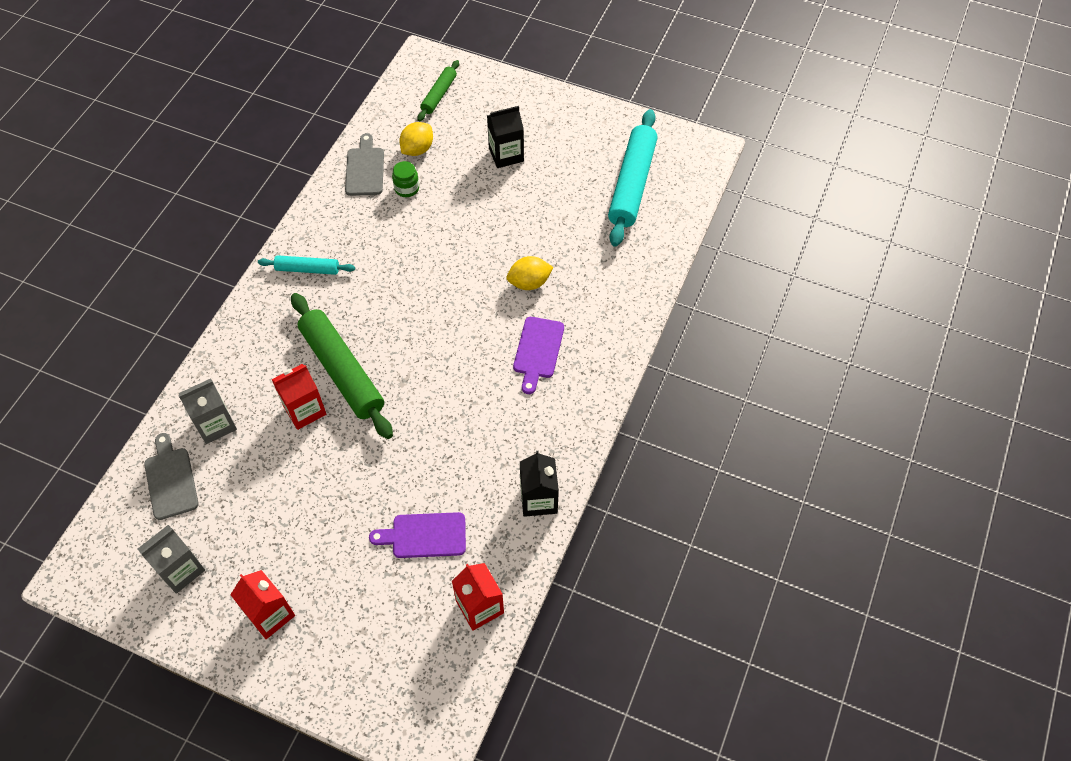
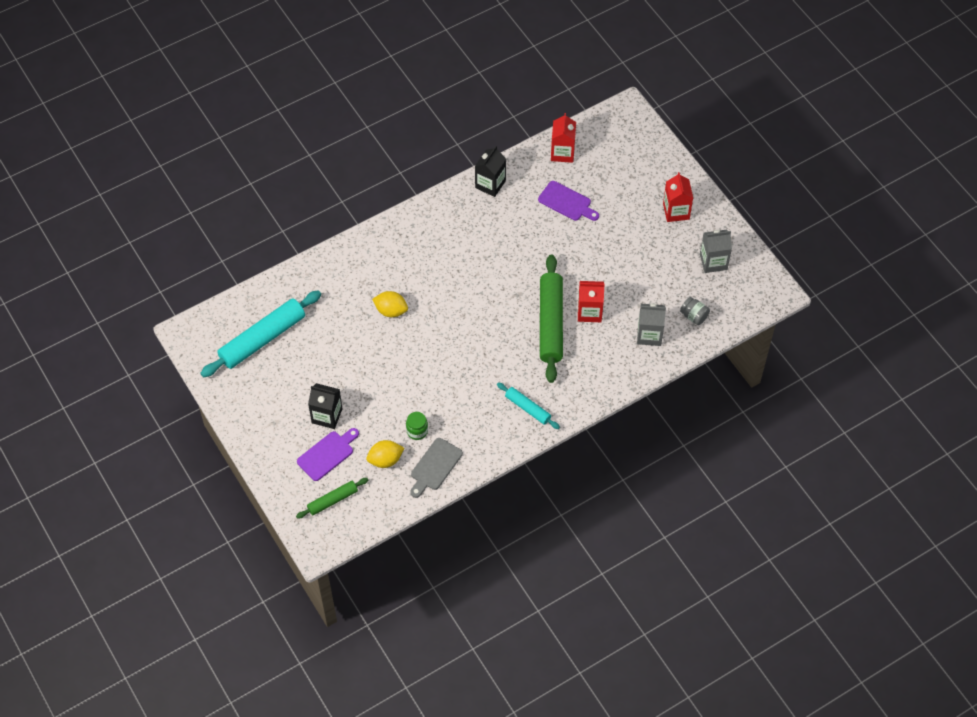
camera: 145 degrees left, 0 degrees up
grey cutting board [144,433,199,520] -> grey jar [680,297,710,325]
purple cutting board [513,317,564,394] -> purple cutting board moved to [297,428,359,481]

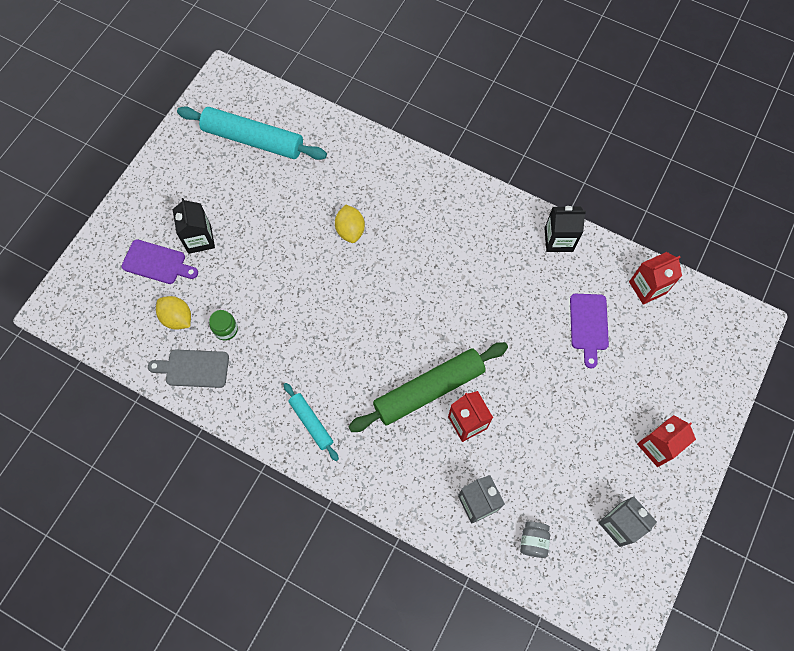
camera: 60 degrees right, 10 degrees up
green rolling pin [296,478,368,519] -> none
turquoise rolling pin [497,382,560,429] -> turquoise rolling pin turned 45 degrees counterclockwise [284,383,339,461]

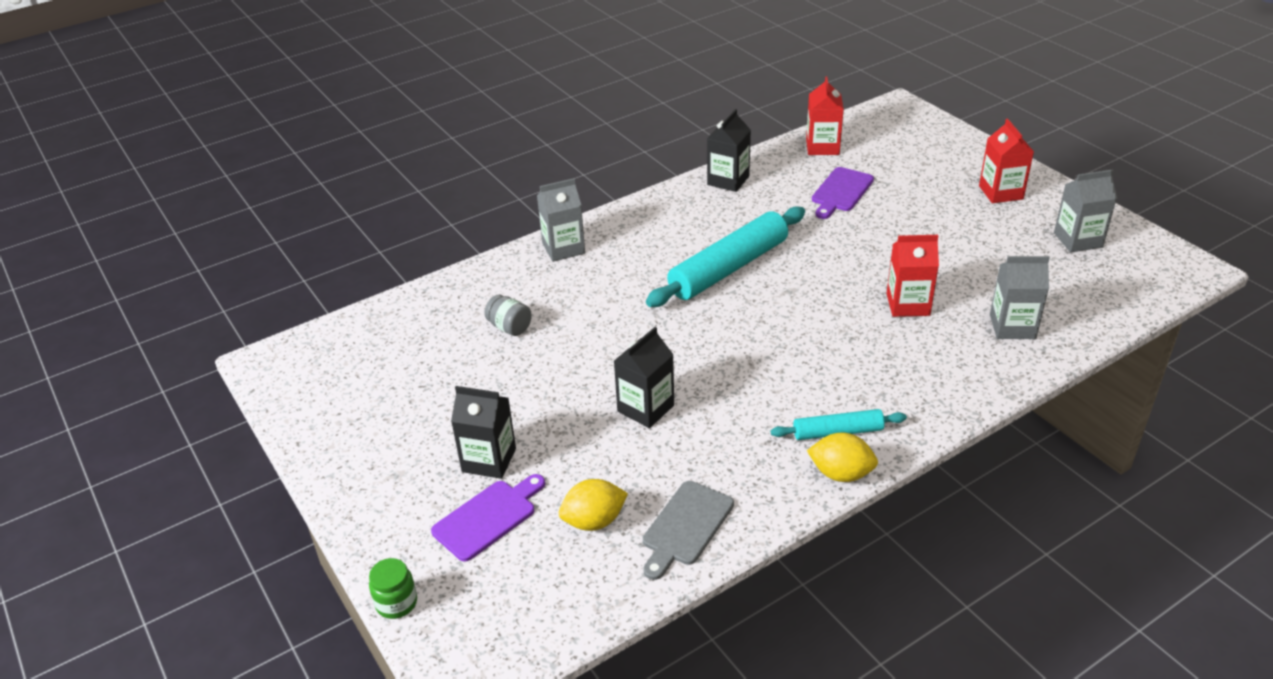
camera: 60 degrees left, 30 degrees down
turquoise rolling pin [177,106,327,160] -> turquoise rolling pin moved to [646,206,805,307]
green jar [209,310,238,340] -> green jar moved to [369,558,417,619]
yellow lemon [335,205,365,243] -> yellow lemon moved to [807,433,878,482]
green rolling pin [348,342,508,432] -> none
grey jar [520,521,550,558] -> grey jar moved to [484,295,532,336]
purple cutting board [570,294,609,368] -> purple cutting board turned 90 degrees clockwise [812,167,874,219]
none -> grey carton [537,178,585,262]
none -> black carton [614,327,674,428]

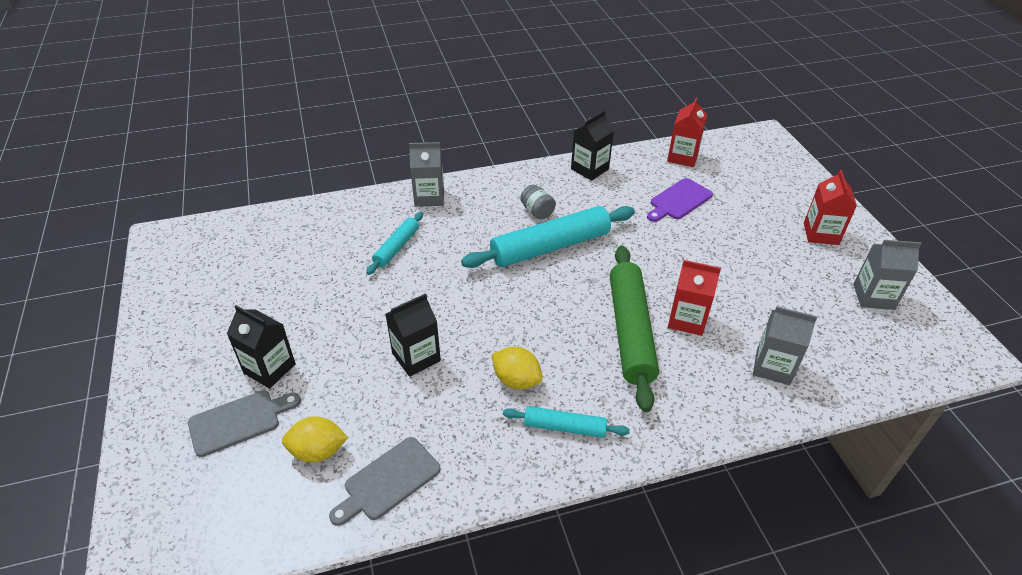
camera: 15 degrees right, 5 degrees up
green jar [369,558,417,619] -> none
purple cutting board [431,474,545,562] -> grey cutting board [188,391,301,457]
grey jar [484,295,532,336] -> grey jar moved to [520,185,556,219]
yellow lemon [807,433,878,482] -> yellow lemon moved to [492,347,543,389]
none -> turquoise rolling pin [366,212,423,275]
none -> green rolling pin [610,246,659,412]

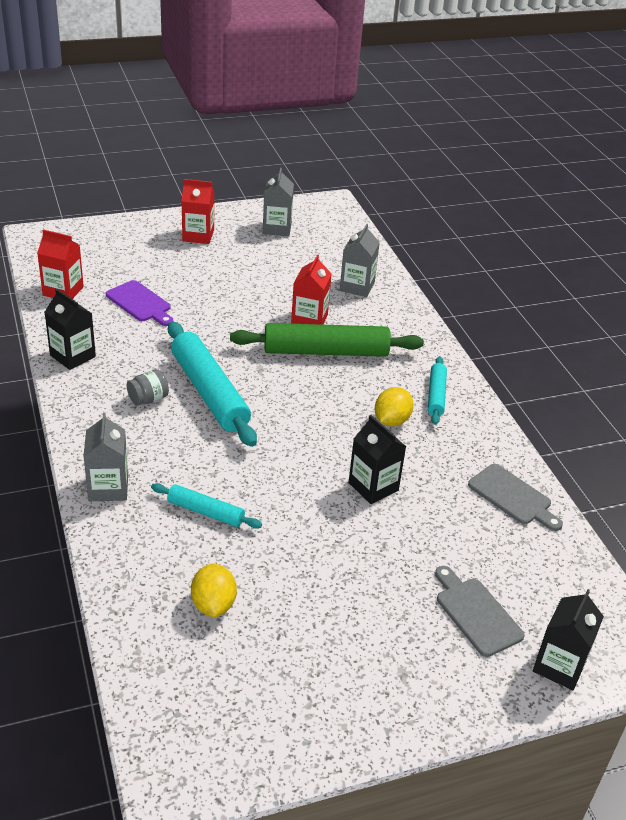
camera: 95 degrees left, 5 degrees down
black carton [227,305,296,389] -> black carton moved to [533,590,604,690]
yellow lemon [282,416,348,462] -> yellow lemon moved to [191,563,237,617]

